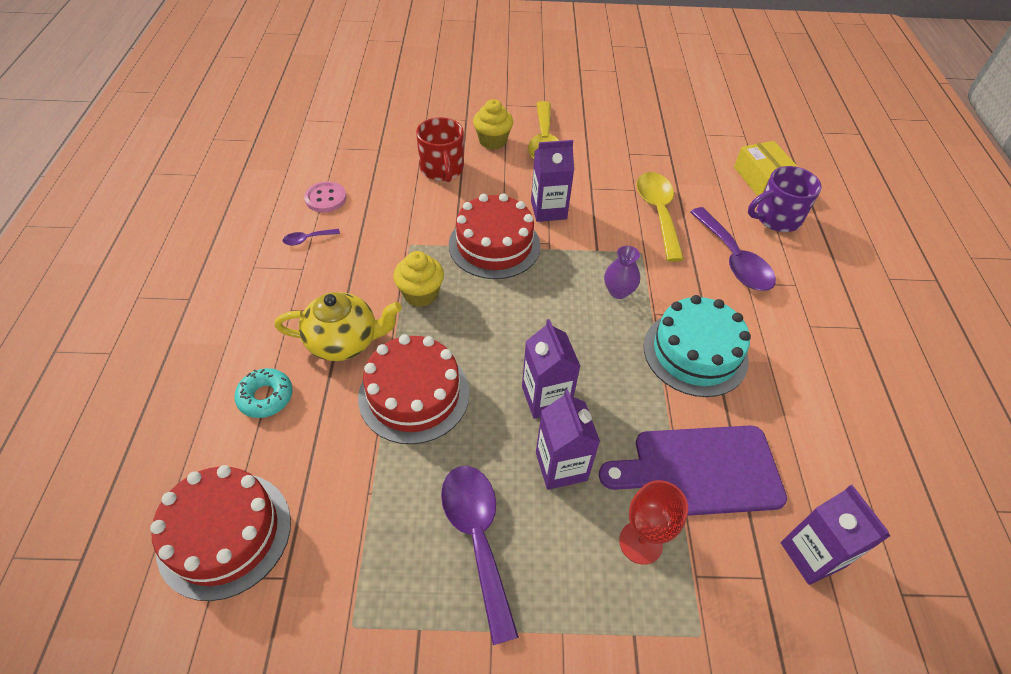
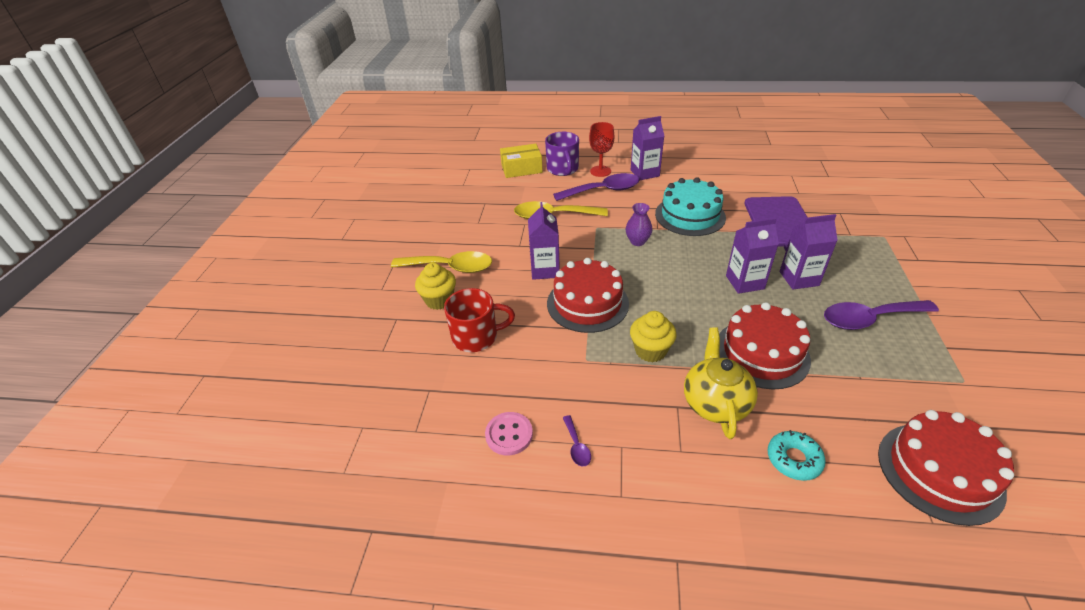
camera: 80 degrees left, 10 degrees down
red goblet [619,480,688,565] -> red goblet moved to [589,122,614,177]
purple carton [780,485,890,585] -> purple carton moved to [631,116,664,180]

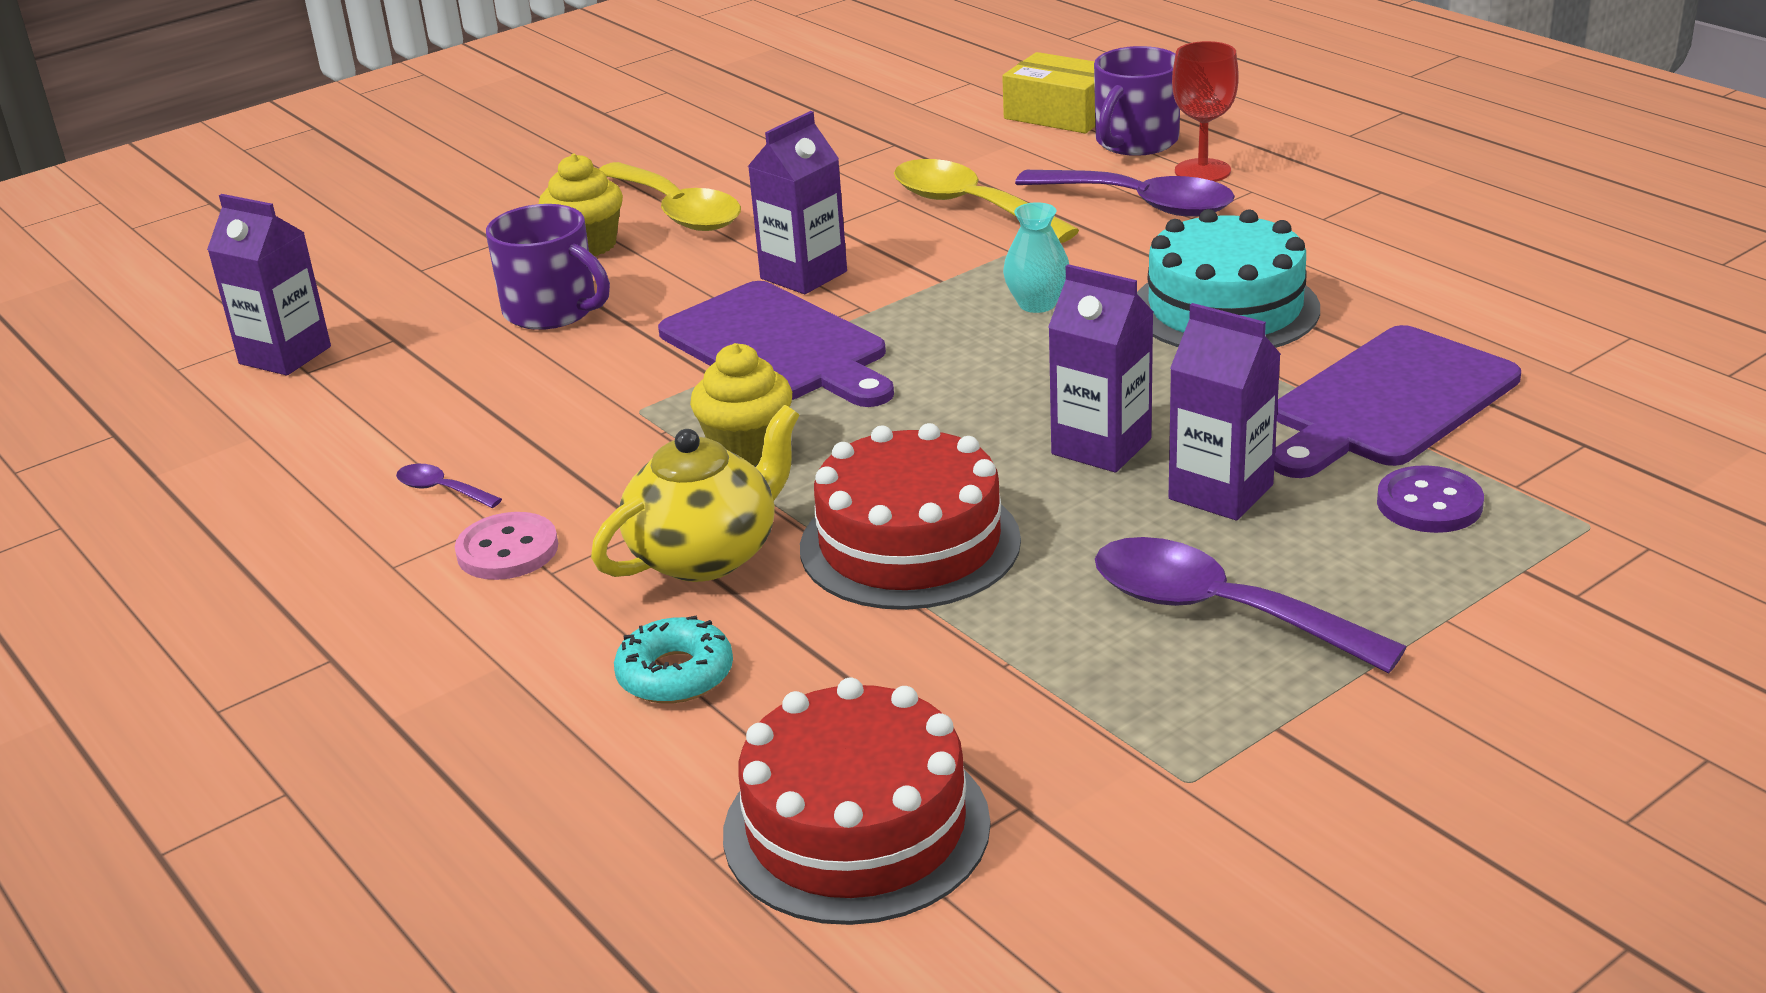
camera: 45 degrees right, 10 degrees down
red mug [444,288,515,352] -> purple mug [486,204,610,330]
pink button [485,412,533,456] -> pink button moved to [455,512,558,580]
red cake [547,258,629,333] -> purple cutting board [658,281,894,407]
purple spoon [563,415,591,466] -> purple spoon turned 90 degrees clockwise [396,464,502,508]
purple vase [626,203,652,246] -> turquoise vase [1003,202,1069,313]
purple carton [631,116,664,180] -> purple carton moved to [207,194,331,376]
none -> purple button [1377,465,1484,533]

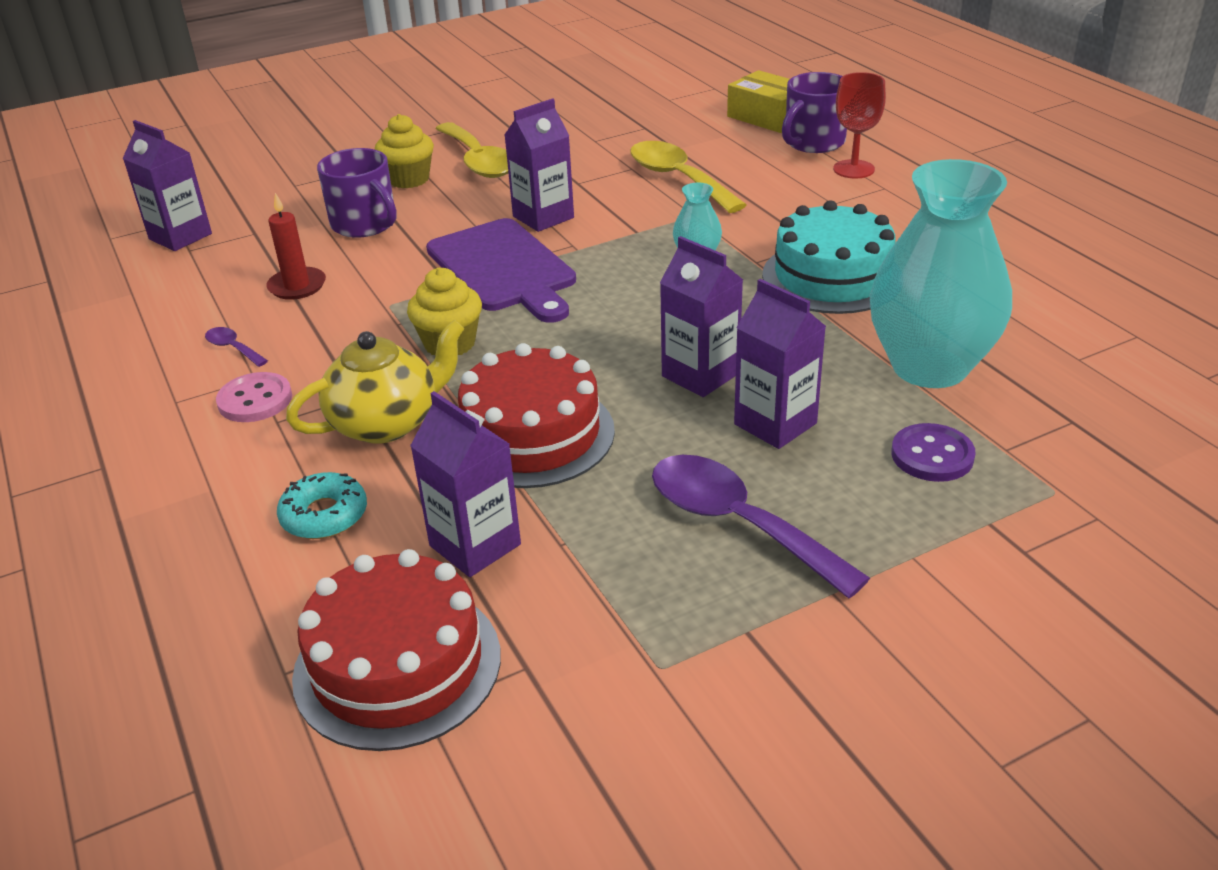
camera: 10 degrees right, 5 degrees up
purple spoon [1015,170,1235,217] -> none
purple cutting board [1274,325,1521,478] -> turquoise vase [869,159,1012,388]
none -> red candle [266,193,326,300]
none -> purple carton [410,391,521,577]

